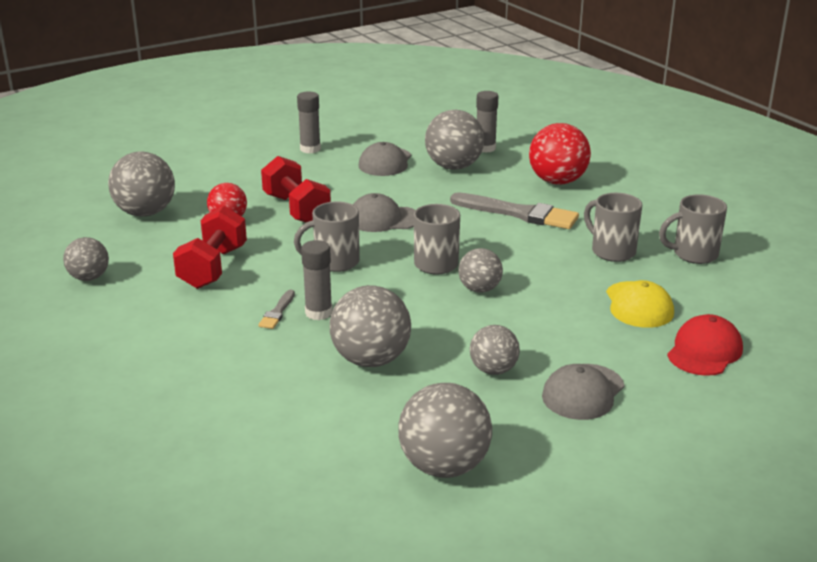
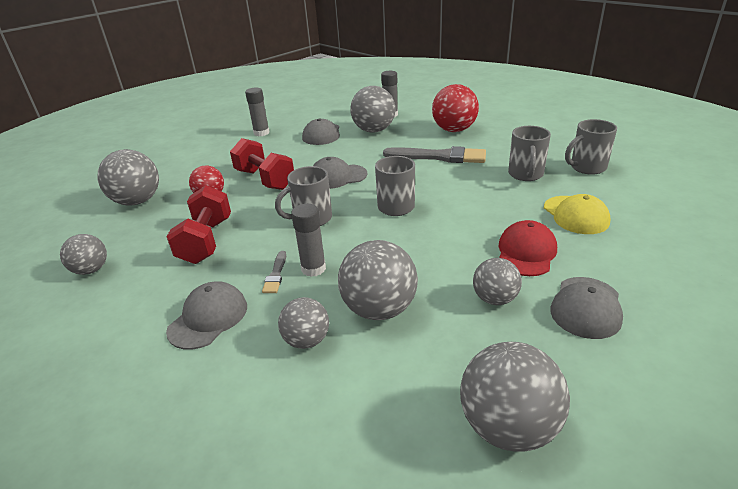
camera: 10 degrees left, 5 degrees up
grey ball [458,248,503,293] -> grey ball moved to [278,297,329,349]
grey mug [584,193,642,262] -> grey mug turned 120 degrees counterclockwise [508,126,551,181]
red cap [667,314,743,376] -> red cap moved to [499,220,557,276]
none -> grey cap [166,281,247,350]

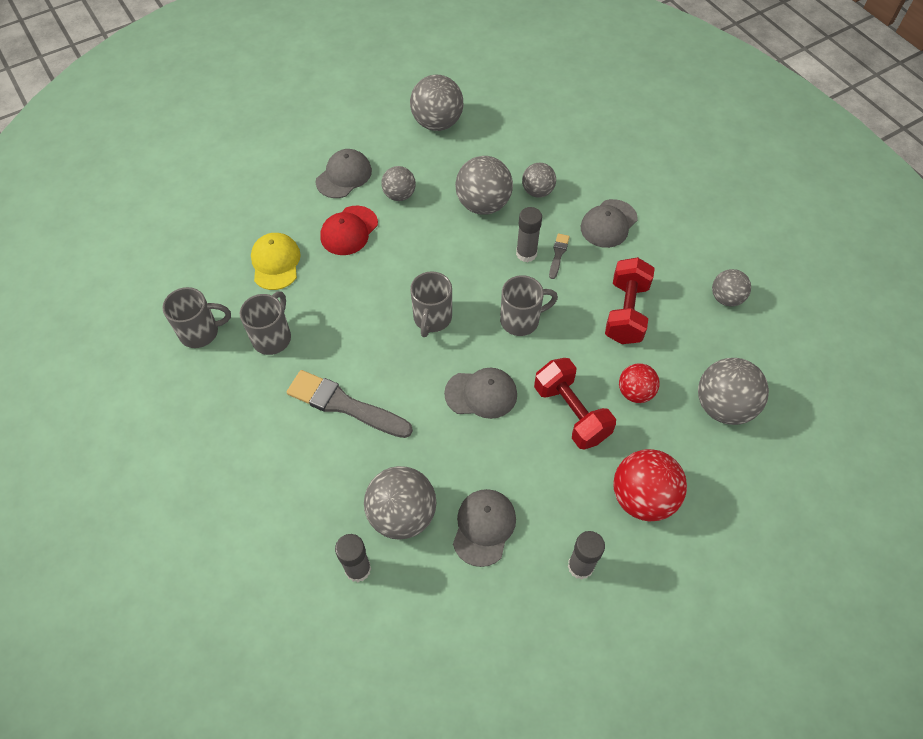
camera: 170 degrees left, 25 degrees up
red ball [432,84,479,132] -> red ball moved to [613,449,687,522]

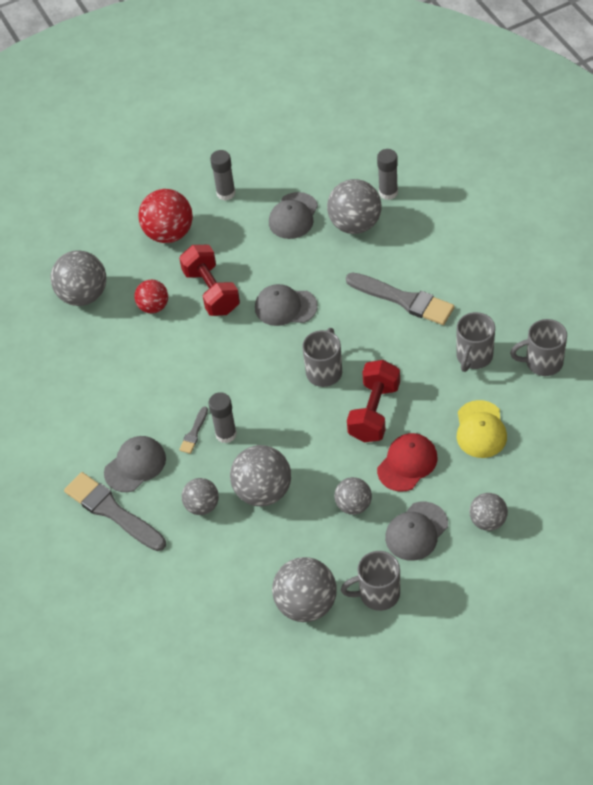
camera: 170 degrees left, 5 degrees down
grey mug [500,275,558,336] -> grey mug moved to [341,551,400,611]
red dumbbell [605,257,655,344] -> red dumbbell moved to [347,360,400,442]
grey ball [712,269,751,307] -> grey ball moved to [469,493,508,531]
none -> grey brush [64,472,166,551]

